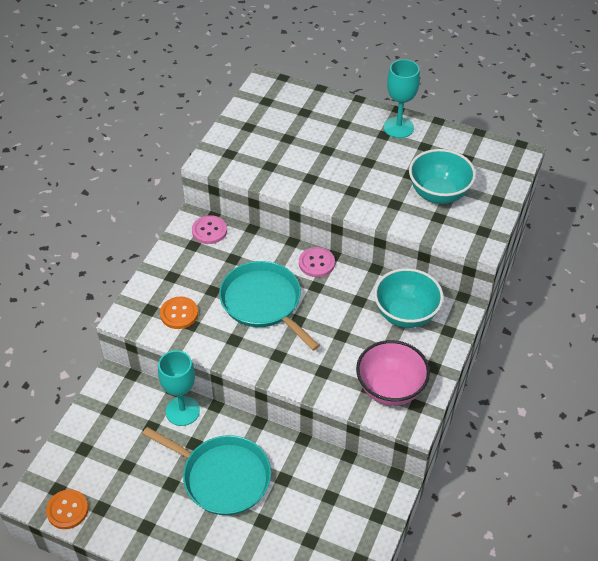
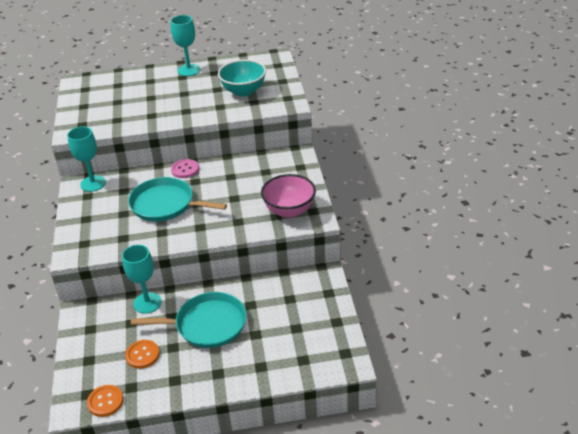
camera: 30 degrees left, 10 degrees down
orange button [160,296,198,329] -> orange button moved to [125,340,160,369]
pink button [192,215,227,244] -> turquoise goblet [67,126,106,192]
turquoise bowl [374,268,444,328] -> none

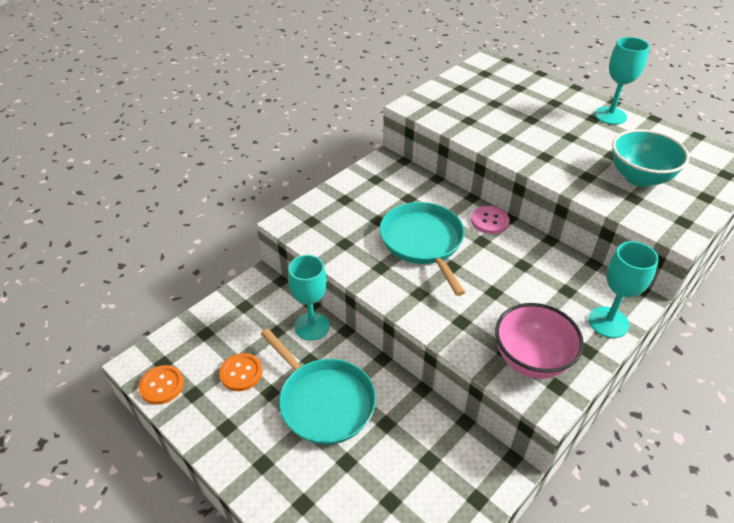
camera: 50 degrees right, 5 degrees up
turquoise goblet [67,126,106,192] -> turquoise goblet moved to [588,241,659,338]

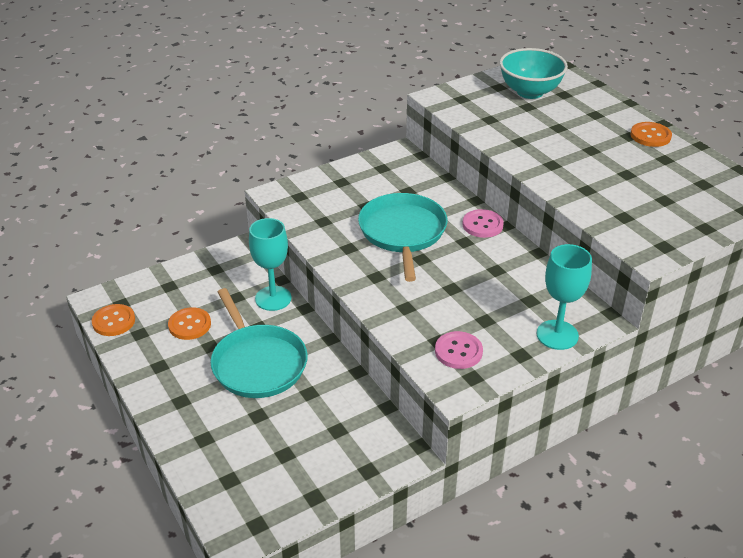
camera: 15 degrees right, 5 degrees down
pink bowl [495,303,584,379] -> pink button [435,331,483,369]
turquoise goblet [594,37,650,125] -> orange button [630,122,672,147]
turquoise bowl [612,129,690,187] -> turquoise bowl moved to [500,48,568,99]

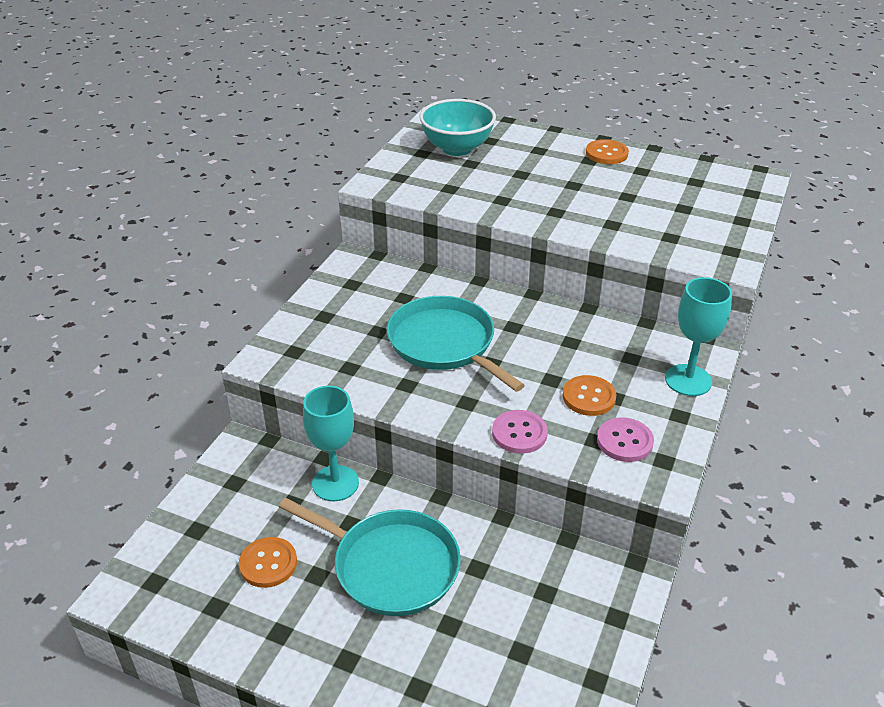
camera: 35 degrees left, 0 degrees up
orange button [92,304,135,336] -> orange button moved to [563,375,617,416]
pink button [462,209,504,238] -> pink button moved to [492,410,548,454]

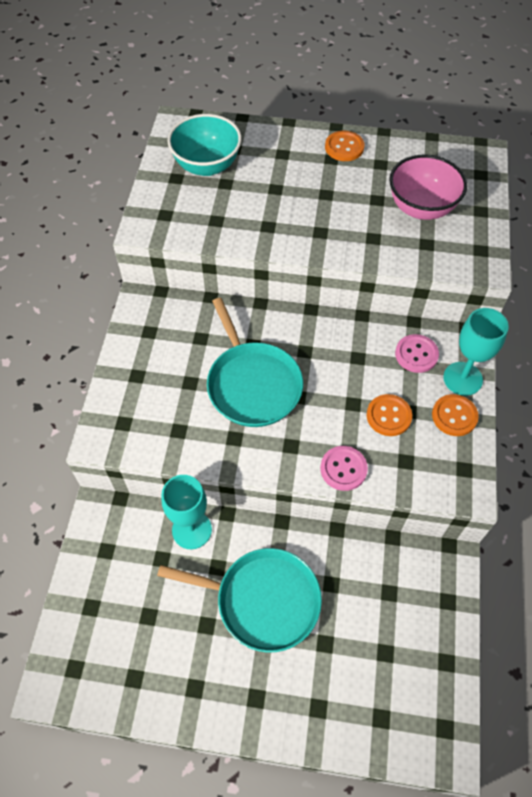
camera: 15 degrees left, 20 degrees up
orange button [239,537,297,588] -> orange button moved to [432,394,479,436]
turquoise pan [387,296,525,392] -> turquoise pan turned 150 degrees counterclockwise [207,298,303,427]
pink button [597,417,654,462] -> pink button moved to [395,334,439,373]
none -> pink bowl [389,155,467,220]

